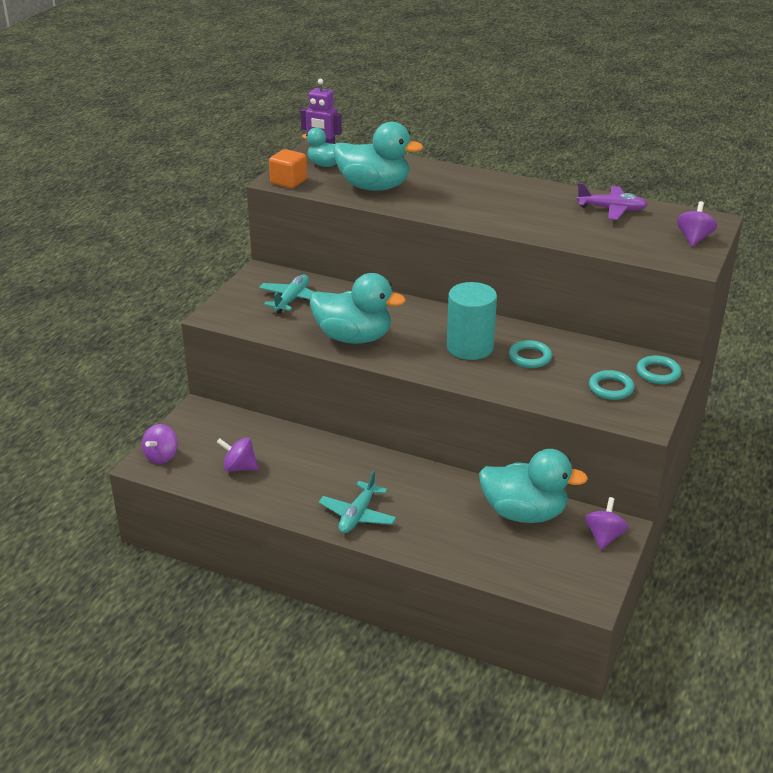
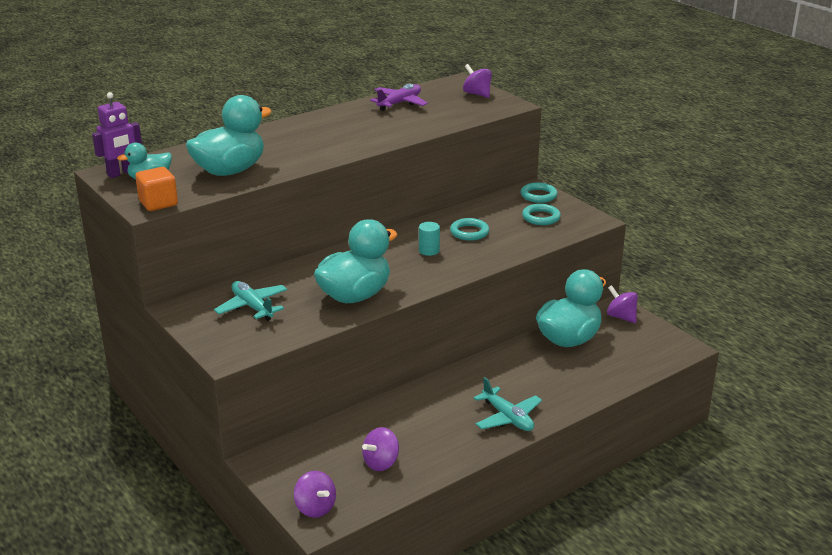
camera: 60 degrees left, 5 degrees down
turquoise cylinder [447,282,497,360] -> turquoise cylinder [419,222,440,256], size x0.47

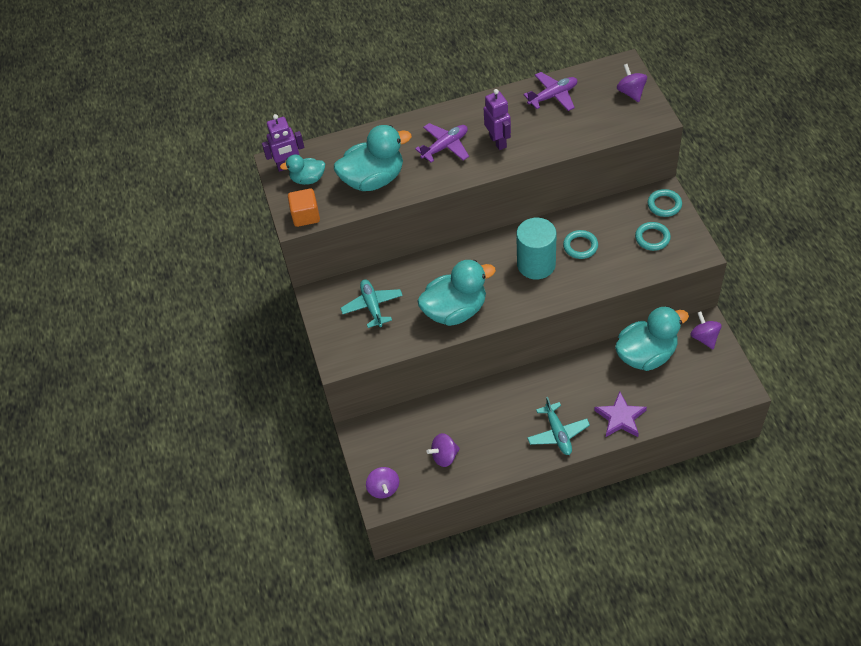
camera: 25 degrees right, 25 degrees up
turquoise cylinder [419,222,440,256] -> turquoise cylinder [516,218,557,279], size x2.13
none -> purple plane [415,123,469,163]
none -> purple robot [484,89,511,150]
none -> purple star [594,391,647,437]

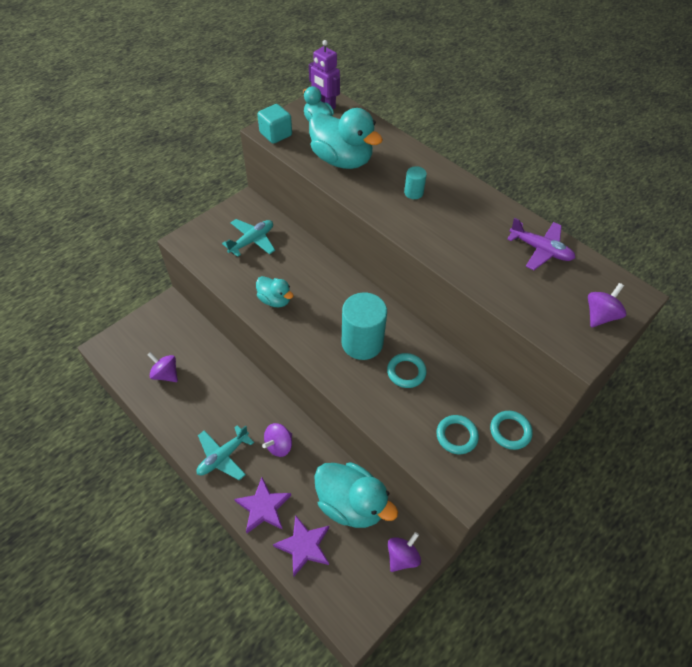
camera: 55 degrees right, 0 degrees up
orange cube [288,188,320,227] -> turquoise cube [257,104,292,144]
purple spinning top [366,467,399,498] -> purple spinning top moved to [262,423,292,457]
purple plane [415,123,469,163] -> turquoise cylinder [404,166,427,199]
turquoise duck [417,260,496,326] -> turquoise duck [256,276,294,307], size x0.54
purple robot [484,89,511,150] -> none
none -> purple star [273,515,329,576]

